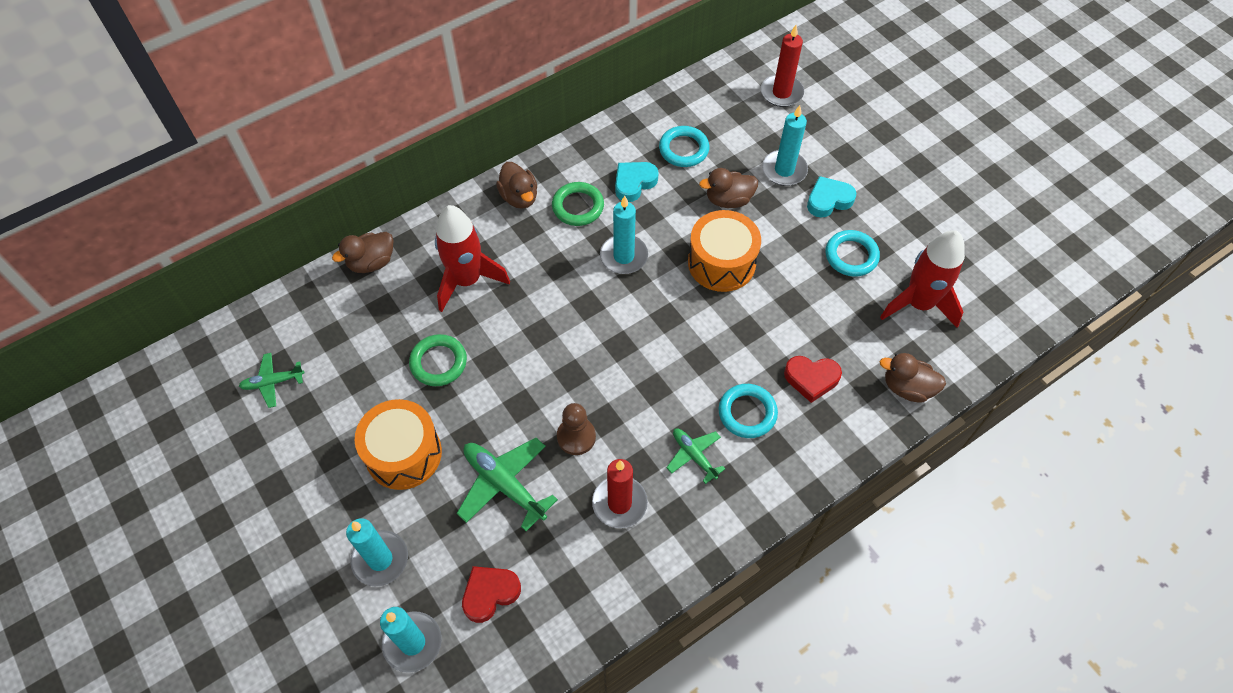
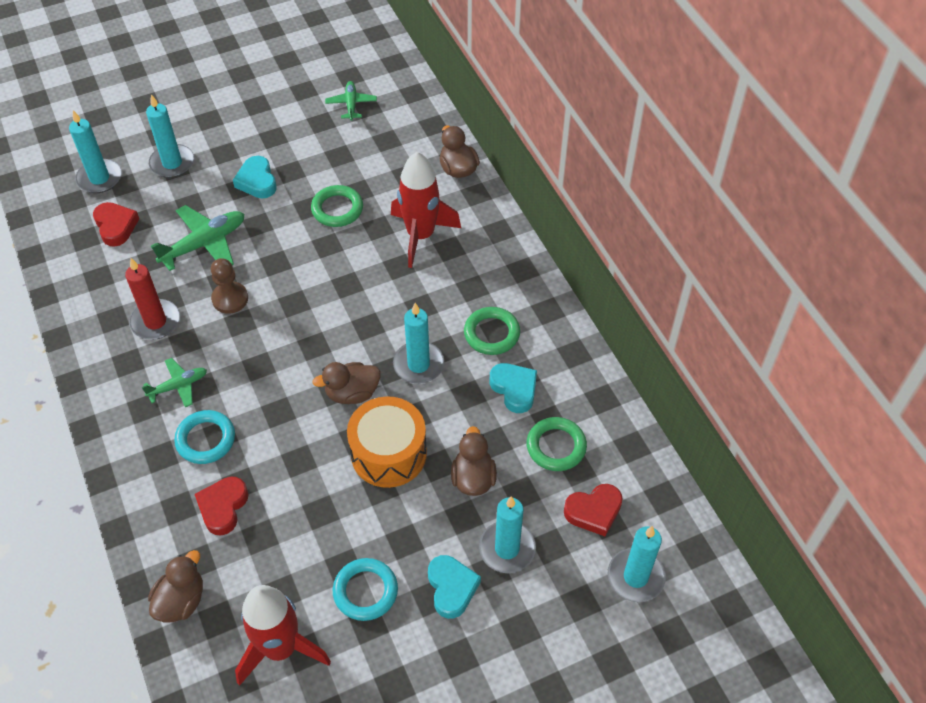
camera: 100 degrees right, 5 degrees down
orange drum [355,399,442,490] -> turquoise heart [233,156,277,198]
brown duck [496,162,537,209] -> brown duck moved to [312,362,380,404]
turquoise ring [659,126,709,167] -> green ring [527,417,587,471]
red candle [761,25,804,107] -> turquoise candle [608,526,666,602]
none -> red heart [564,484,623,536]

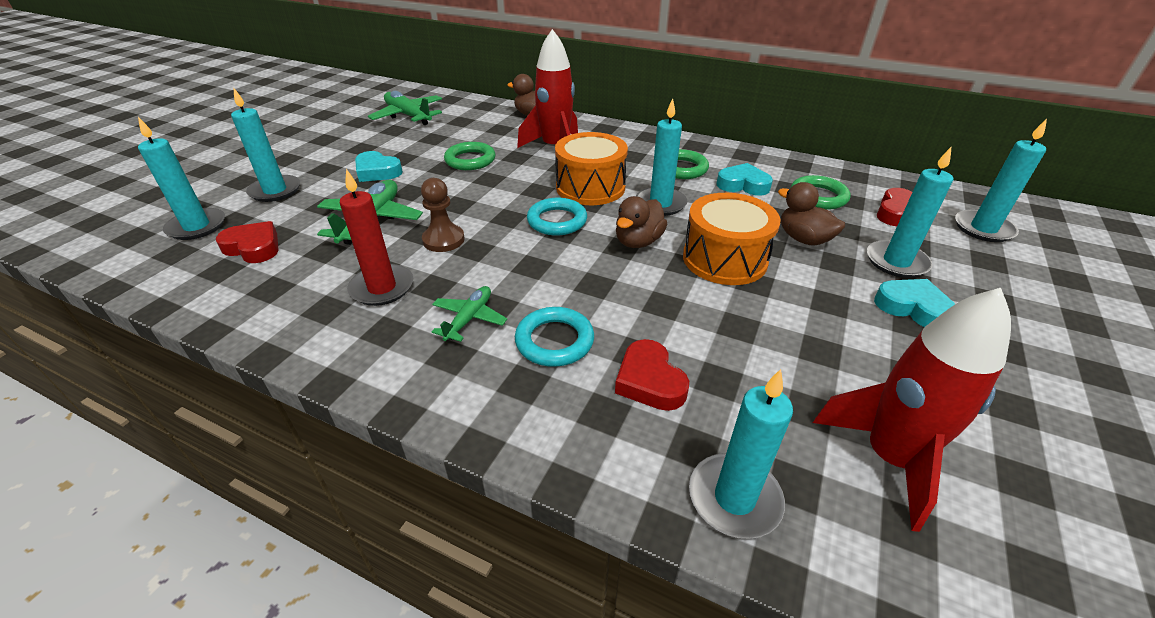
camera: 40 degrees left, 15 degrees down
brown duck [148,550,203,622] -> turquoise candle [689,369,793,539]
green plane [325,81,377,121] -> green plane [368,91,442,125], size x1.68
turquoise ring [333,558,398,621] -> turquoise ring moved to [527,198,587,235]
none -> orange drum [555,132,628,205]

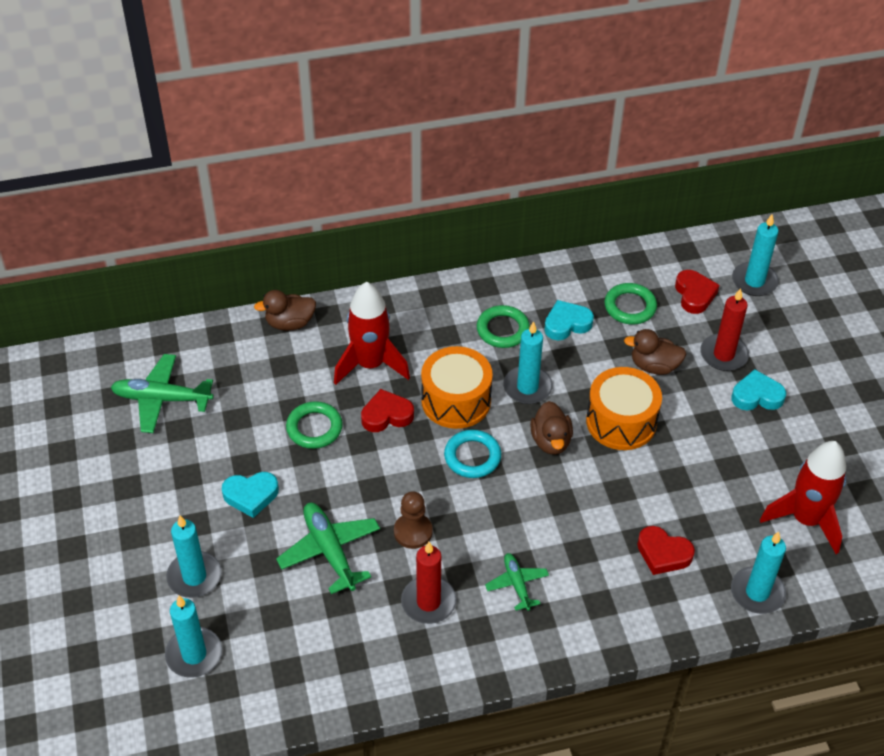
camera: 40 degrees left, 10 degrees up
red heart [216,221,278,263] -> red heart moved to [361,389,414,432]
turquoise ring [515,307,594,367] -> none
turquoise candle [867,147,953,278] -> red candle [700,288,749,371]

